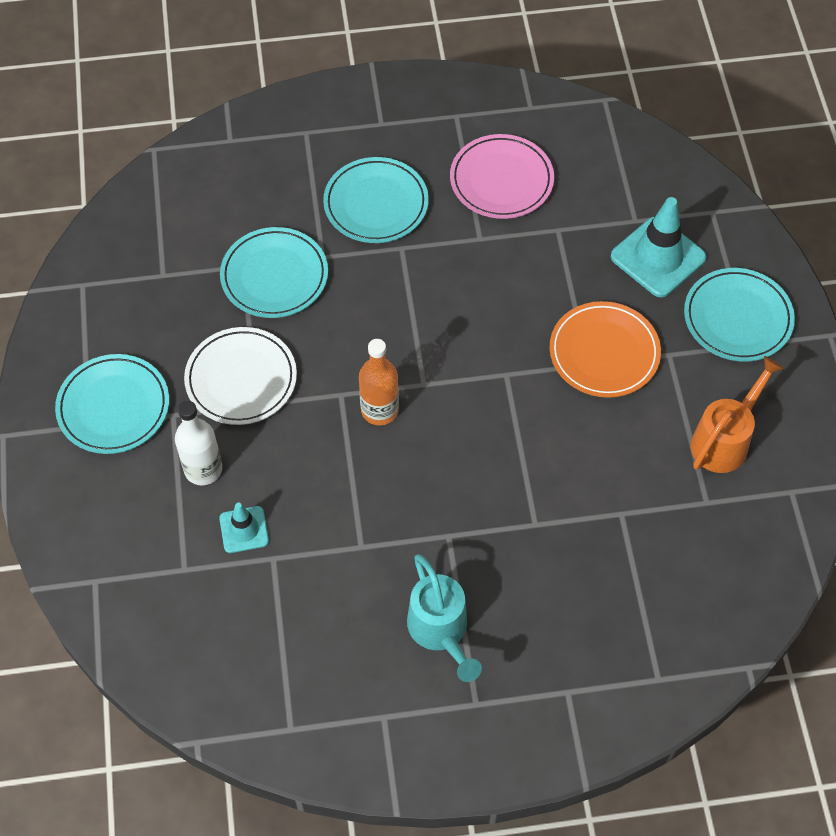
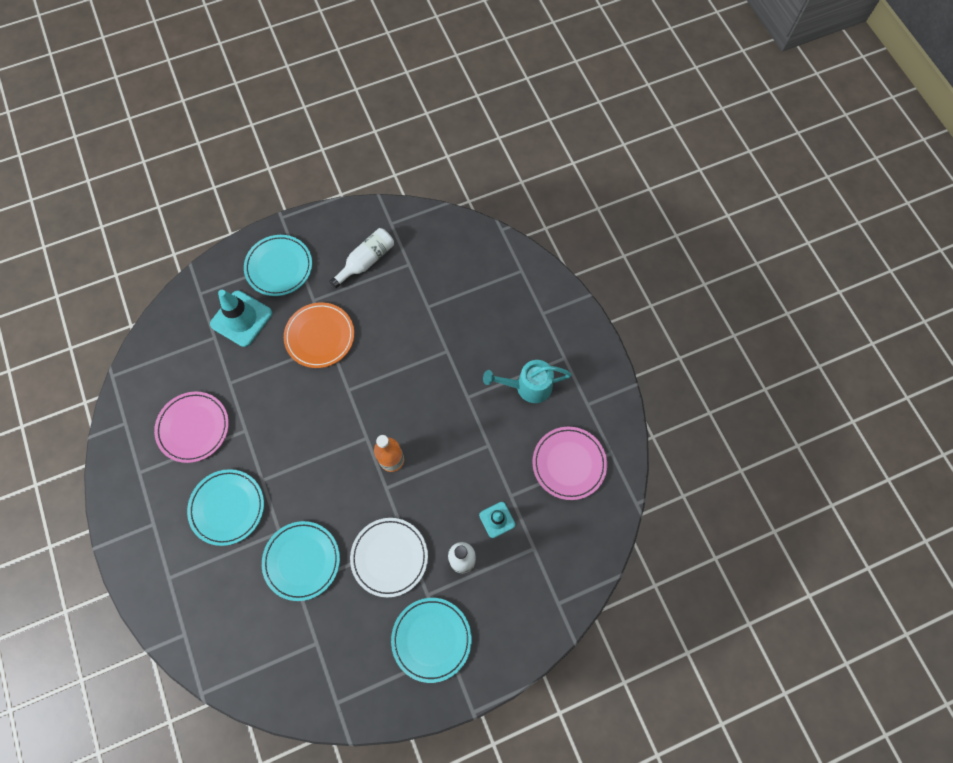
camera: 105 degrees left, 10 degrees up
turquoise watering can [407,554,482,682] -> turquoise watering can turned 150 degrees counterclockwise [483,360,572,403]
orange watering can [691,356,784,473] -> white bottle [329,228,394,288]
none -> pink plate [532,427,607,500]

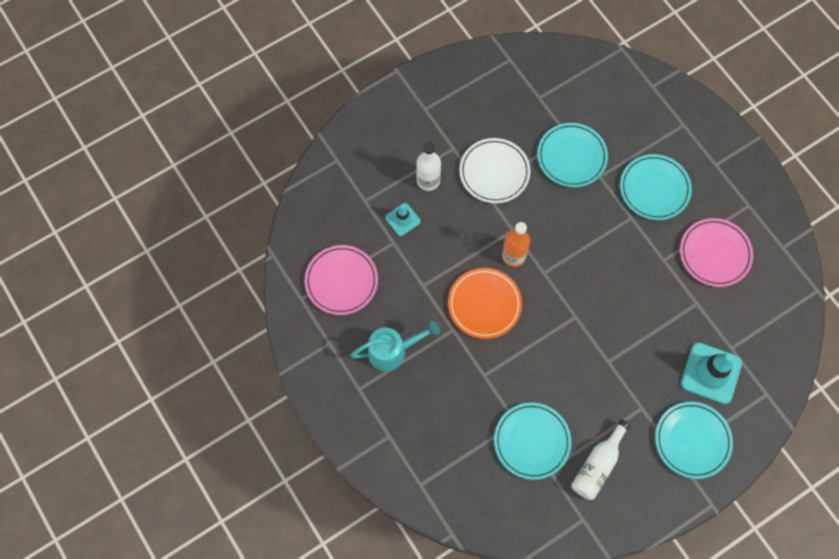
camera: 170 degrees right, 0 degrees up
orange plate [284,302,354,368] -> orange plate moved to [448,268,522,339]
turquoise plate [391,598,472,683] -> turquoise plate moved to [494,403,572,480]

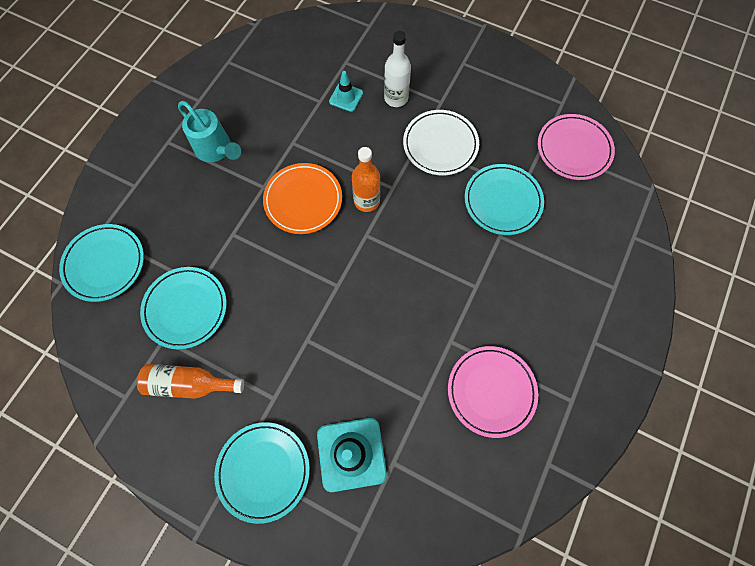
camera: 60 degrees right, 0 degrees up
pink plate [305,245,378,315] -> pink plate moved to [538,114,615,180]
white bottle [571,419,630,500] -> orange bottle [137,364,244,399]
turquoise plate [620,154,692,220] -> turquoise plate moved to [59,224,144,302]

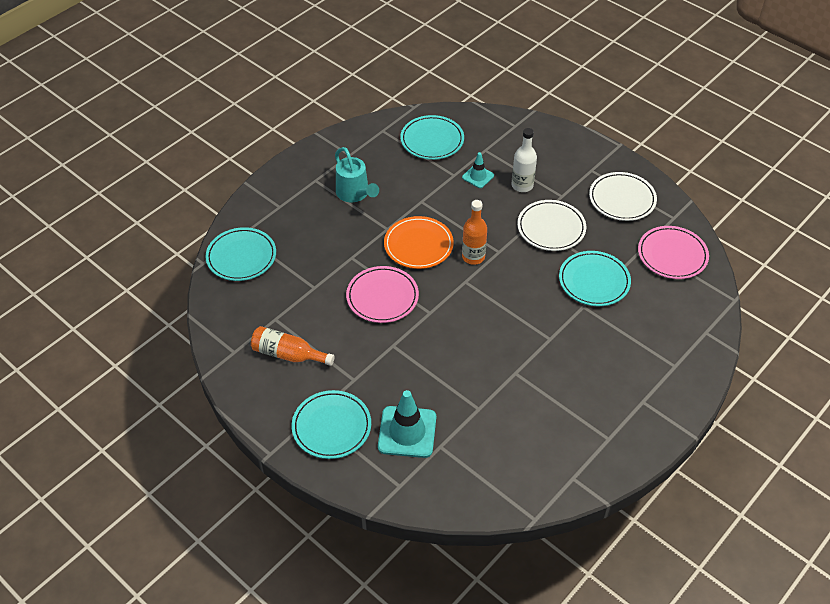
camera: 15 degrees right, 20 degrees down
turquoise plate [140,267,227,349] -> turquoise plate moved to [400,115,464,160]
pink plate [448,346,538,438] -> pink plate moved to [346,266,419,323]
none -> white plate [589,172,657,221]

